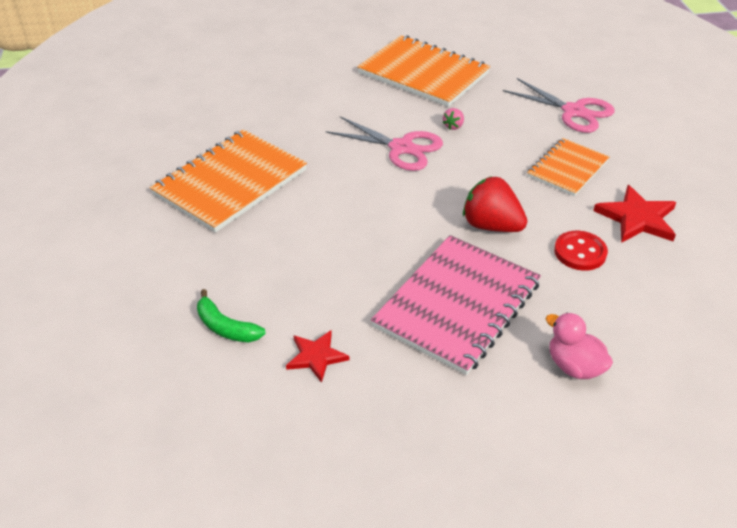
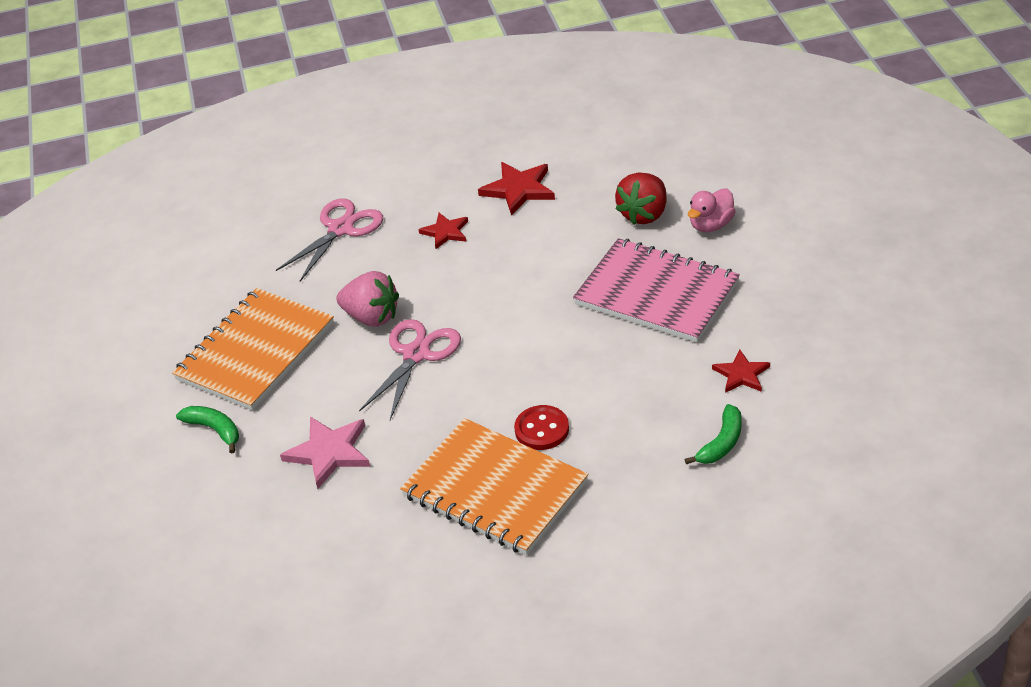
camera: 90 degrees left, 0 degrees up
pink strawberry [443,108,464,130] -> pink strawberry [336,271,399,327], size x2.19
red strawberry [463,176,527,232] -> red strawberry moved to [615,173,667,225]
orange notebook [527,138,610,196] -> red star [418,213,468,249]
red button [554,231,608,271] -> red button moved to [514,405,569,450]
none -> green banana [176,406,239,454]
none -> pink star [280,416,370,489]

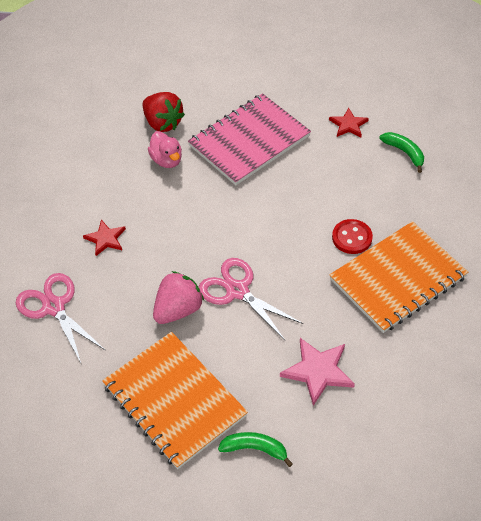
camera: 75 degrees left, 10 degrees up
green banana [176,406,239,454] -> green banana turned 45 degrees clockwise [218,432,293,467]
red star [478,162,555,216] -> none
pink duck [688,189,736,232] -> pink duck moved to [148,131,182,168]

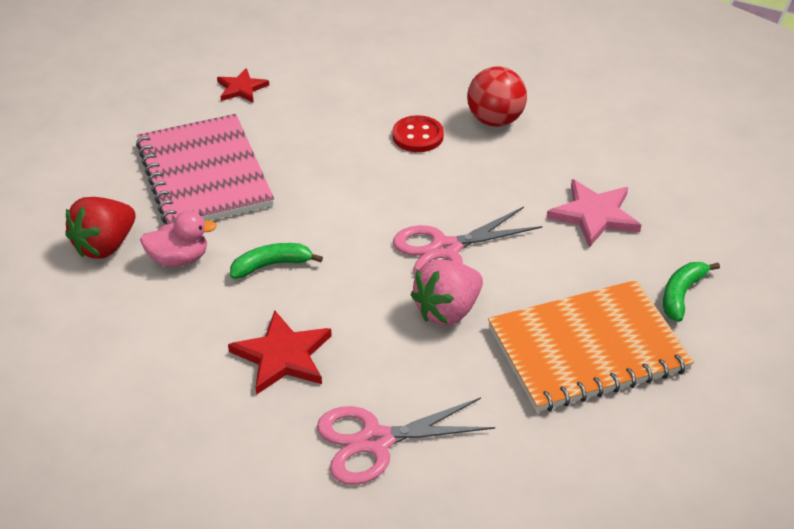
camera: 70 degrees left, 10 degrees down
red star [83,220,126,256] -> red star [228,311,332,395], size x1.55
red strawberry [143,92,185,132] -> red strawberry turned 150 degrees clockwise [65,197,136,259]
pink strawberry [153,271,204,324] -> pink strawberry turned 105 degrees counterclockwise [410,259,483,326]
orange notebook [330,221,468,333] -> red ball [467,66,527,127]
green banana [379,132,424,173] -> green banana moved to [230,243,323,279]

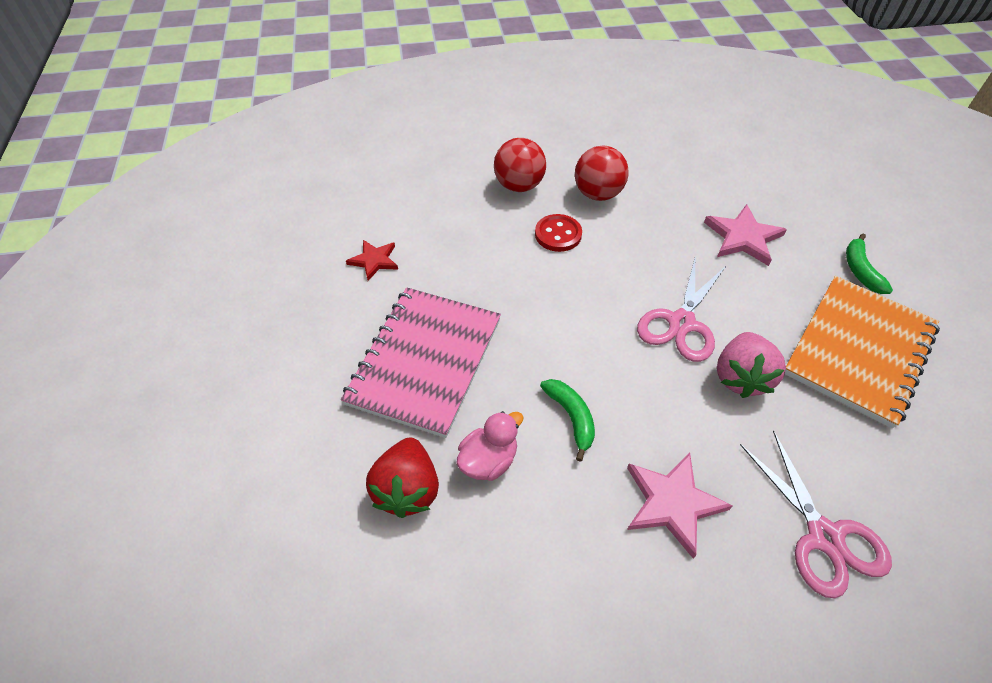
camera: 35 degrees left, 10 degrees up
pink notebook [136,114,274,224] -> pink notebook turned 75 degrees clockwise [341,287,501,438]
red star [228,311,332,395] -> pink star [627,453,733,559]
green banana [230,243,323,279] -> green banana turned 120 degrees clockwise [540,379,595,462]
pink scissors [317,397,495,485] -> pink scissors turned 60 degrees counterclockwise [740,431,892,598]
none -> red ball [494,138,546,192]

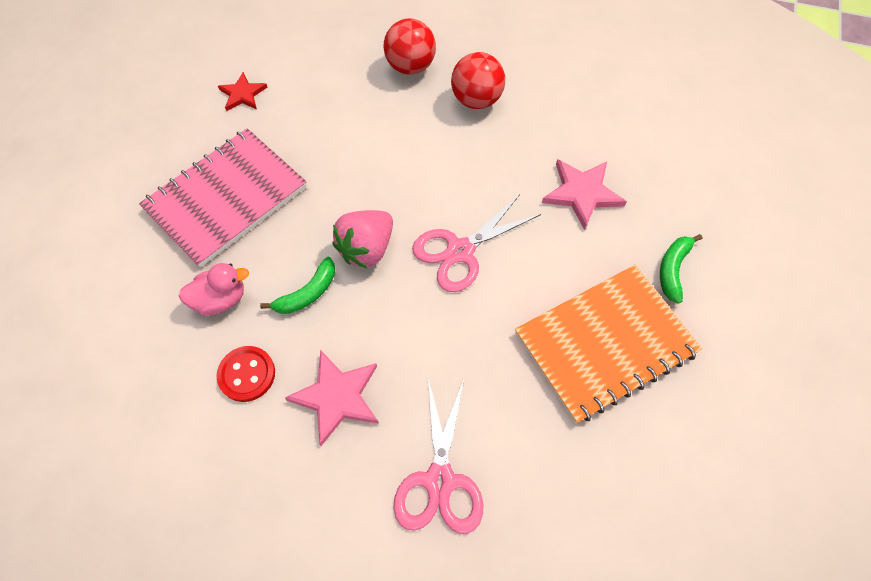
camera: 25 degrees right, 10 degrees up
red strawberry [366,438,439,518] -> none
red button [535,214,582,252] -> red button moved to [217,346,275,402]
green banana [540,379,595,462] -> green banana turned 45 degrees clockwise [260,257,335,314]
pink strawberry [717,332,786,398] -> pink strawberry moved to [332,210,393,269]

